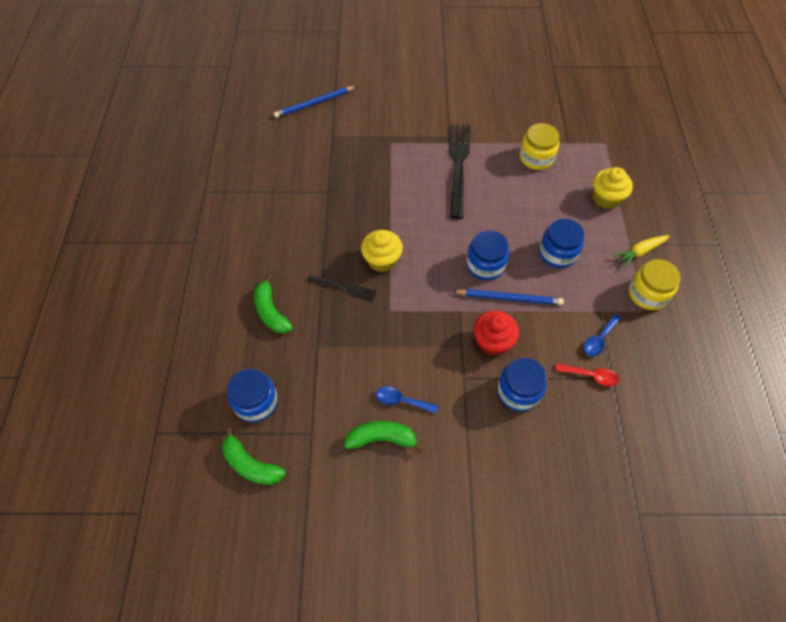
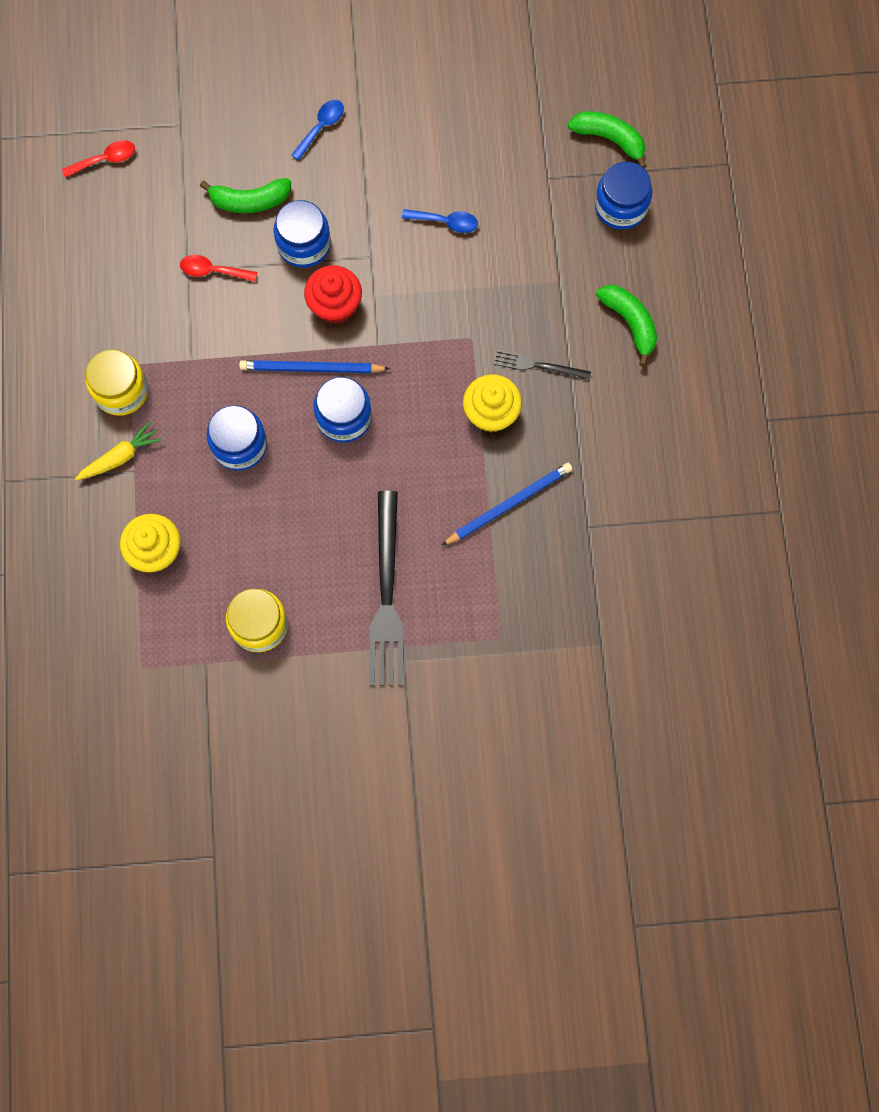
camera: 175 degrees right, 15 degrees up
blue pencil [274,86,357,118] -> blue pencil moved to [441,463,573,546]
green banana [344,421,424,453] -> green banana moved to [200,178,291,213]
blue spoon [584,314,621,356] -> blue spoon moved to [291,100,344,161]
none -> red spoon [62,140,135,178]

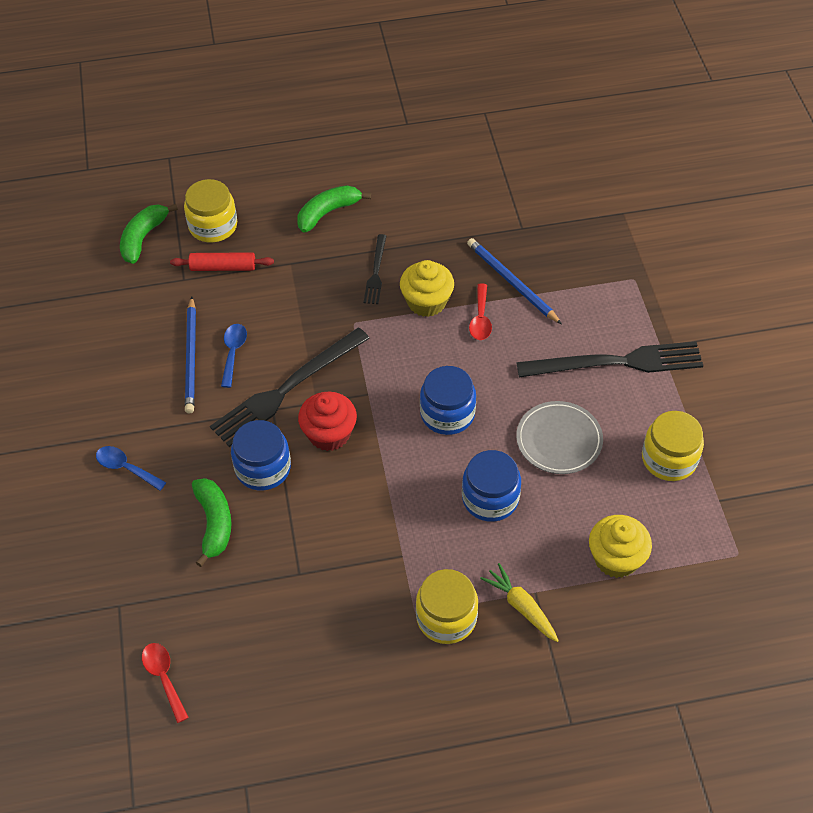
camera: 95 degrees left, 20 degrees down
red spoon [180,255,257,282] -> red spoon moved to [469,284,492,340]
blue pencil [239,360,390,373] -> blue pencil moved to [185,297,196,413]
blue jar [595,162,653,230] -> yellow jar [184,179,237,242]
none -> red rolling pin [170,252,274,271]
none -> black fork [210,328,370,447]
none -> grey plate [516,401,603,474]

